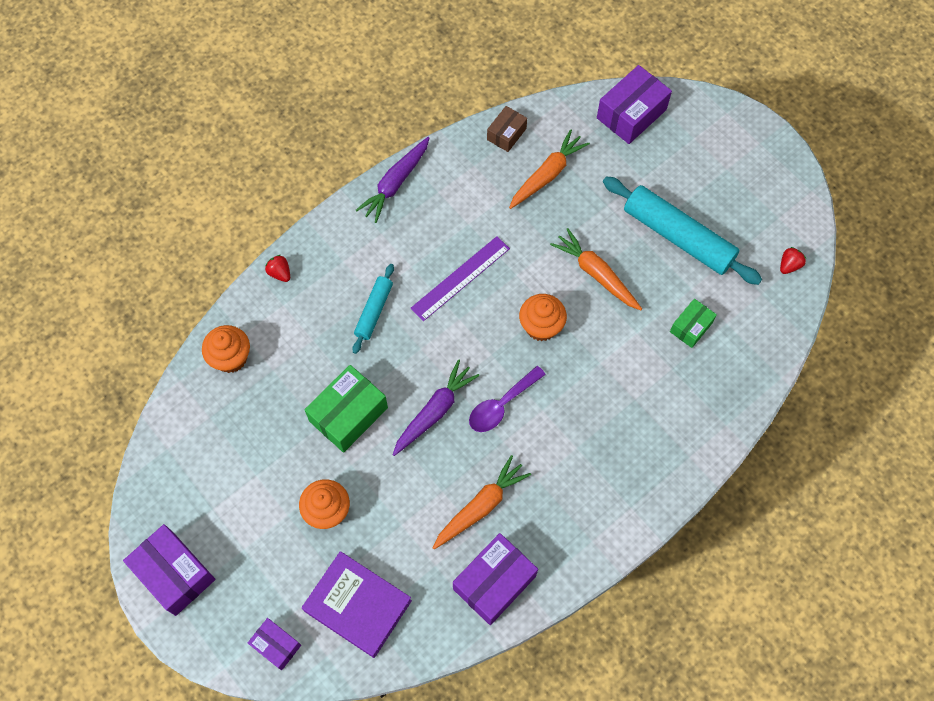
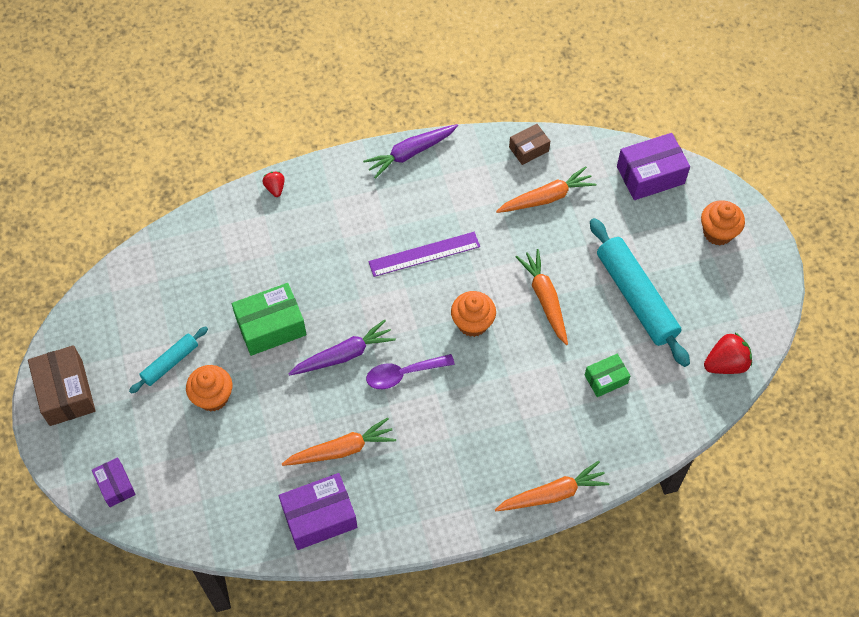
camera: 25 degrees right, 5 degrees down
purple box [123,524,215,616] -> brown box [28,345,96,426]
orange cupcake [202,325,250,373] -> orange cupcake moved to [701,200,745,245]
purple book [302,551,412,658] -> none
turquoise rolling pin [352,264,394,354] -> turquoise rolling pin moved to [129,326,208,394]
red strawberry [780,247,806,274] -> red strawberry [704,333,752,374], size x1.73
none -> orange carrot [495,461,609,511]

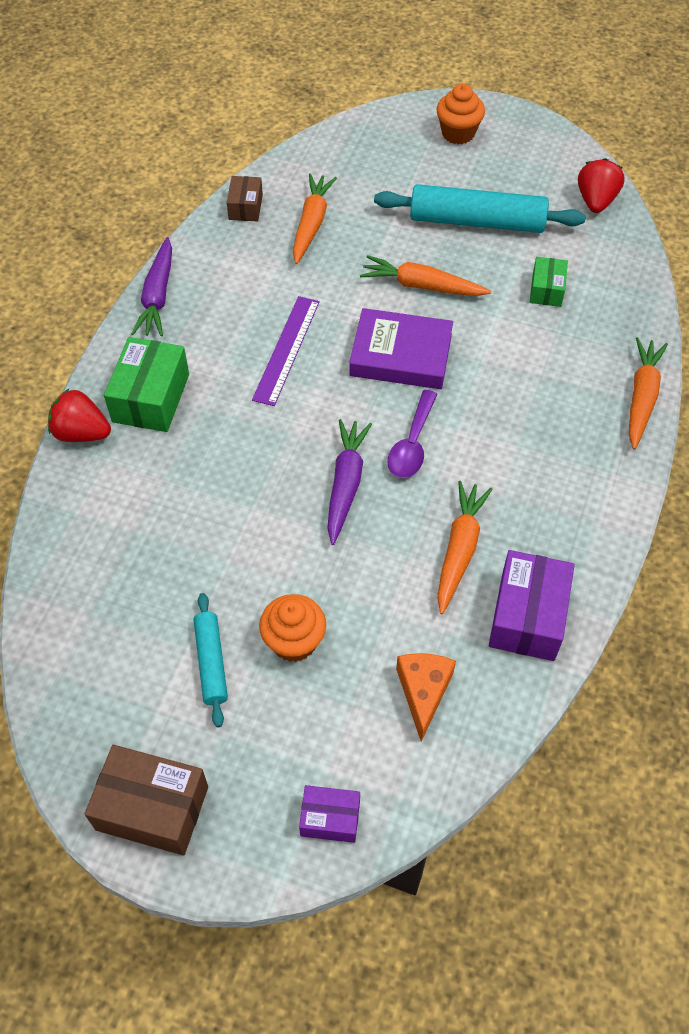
camera: 55 degrees left, 5 degrees down
green box [232,283,306,356] -> green box moved to [104,337,189,432]
red strawberry [262,171,285,197] -> red strawberry [48,389,111,442], size x1.73
orange cupcake [451,291,496,337] -> purple book [349,308,453,389]
purple box [617,133,690,200] -> none
none -> orange cheese [396,653,456,742]

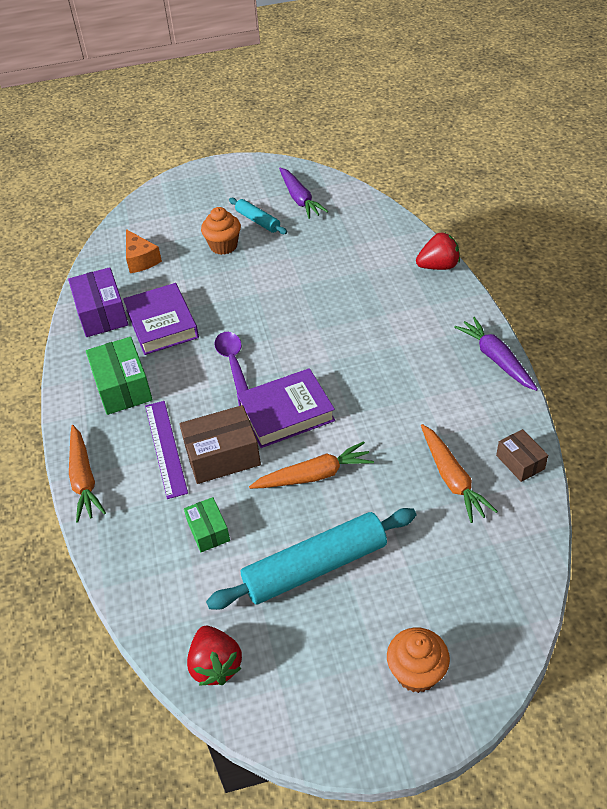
camera: 150 degrees right, 10 degrees down
brown box [85,745,208,855] -> brown box moved to [179,405,261,484]
green box [104,337,189,432] -> green box moved to [86,337,153,415]
purple ruler [252,296,320,406] -> purple ruler moved to [145,401,188,499]
purple box [299,785,360,843] -> none
purple carrot [327,419,372,545] -> purple carrot moved to [279,168,328,219]
orange carrot [437,481,493,614] -> purple book [123,283,199,355]

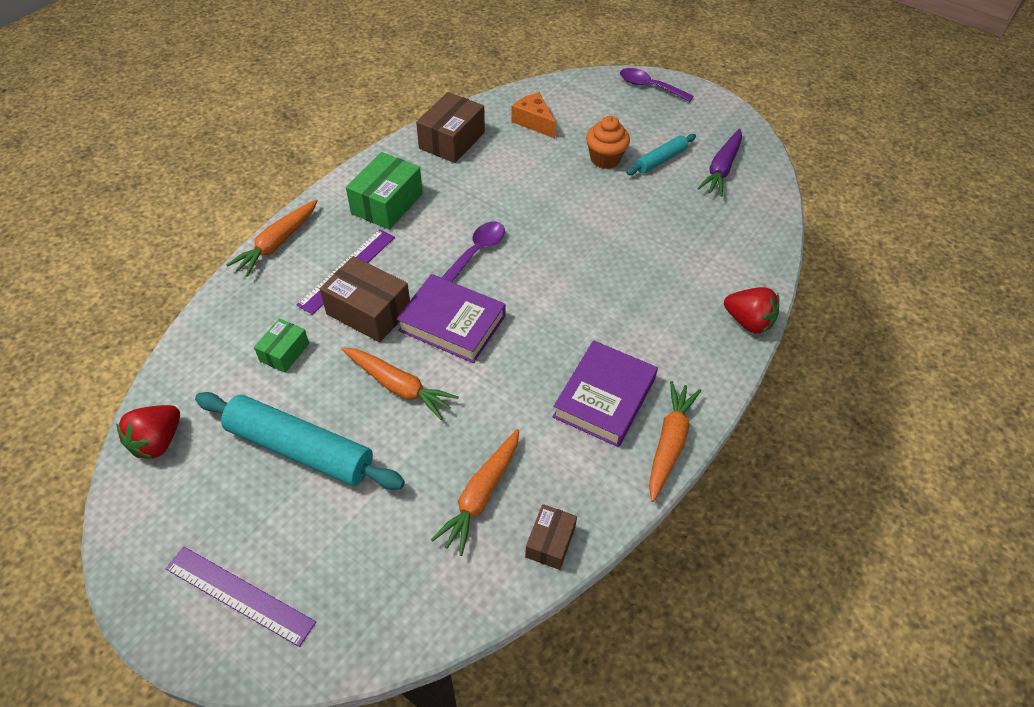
camera: 45 degrees right, 5 degrees up
purple box [68,267,129,337] -> brown box [416,92,485,163]
purple book [123,283,199,355] -> purple book moved to [553,340,658,447]
orange cheese [126,229,162,273] -> orange cheese turned 120 degrees clockwise [511,92,556,138]
turquoise rolling pin [229,198,287,234] -> turquoise rolling pin turned 45 degrees clockwise [627,134,696,175]
orange cupcake [387,628,450,693] -> purple ruler [166,547,316,647]
purple carrot [454,317,538,391] -> orange carrot [649,381,701,502]
none -> purple spoon [620,68,693,102]

